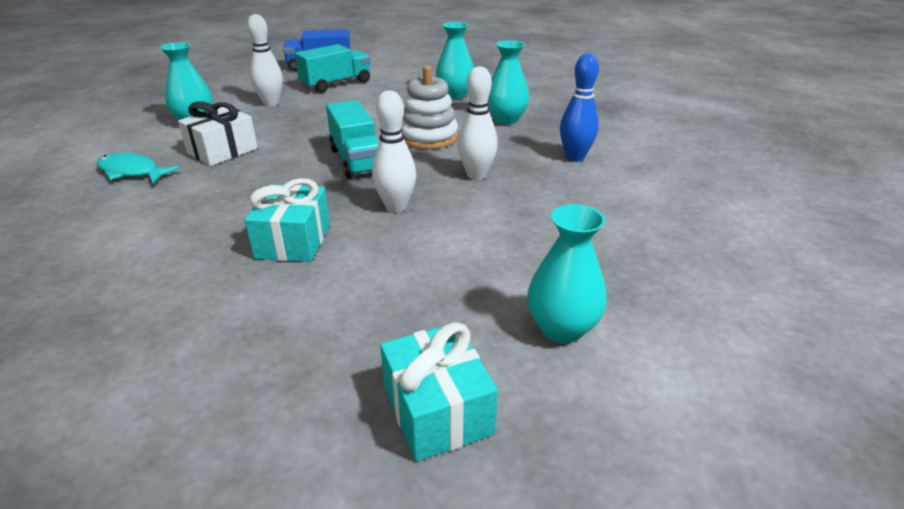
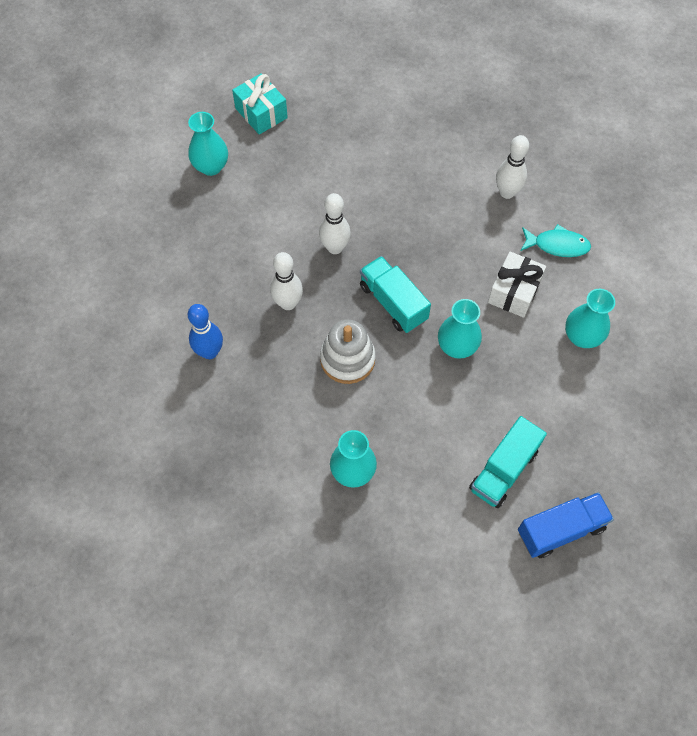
camera: 165 degrees right, 30 degrees up
turquoise gift [245,178,330,262] -> none
white bowling pin [247,14,283,106] -> white bowling pin moved to [496,135,529,199]
turquoise vase [487,40,529,125] -> turquoise vase moved to [438,299,482,359]

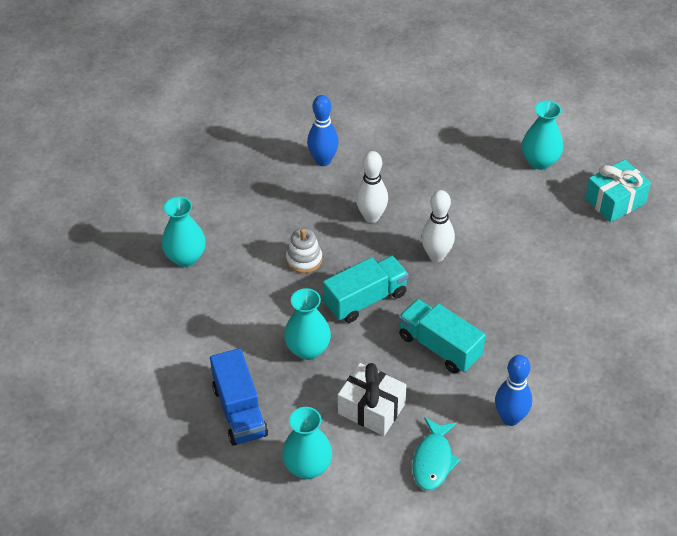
camera: 95 degrees right, 15 degrees down
white stacking toy [320,320,376,384] -> white stacking toy [286,228,322,273], size x0.66
turquoise truck [469,416,547,508] -> turquoise truck moved to [398,299,485,373]
white bowling pin [496,135,529,199] -> blue bowling pin [495,355,532,426]
blue truck [518,492,614,558] -> blue truck moved to [210,348,268,445]

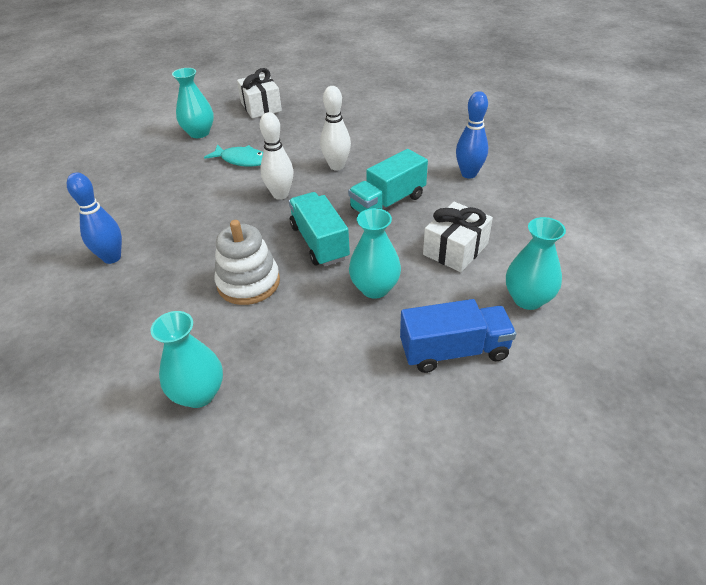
camera: 80 degrees left, 5 degrees down
white stacking toy [286,228,322,273] -> white stacking toy [215,220,280,305], size x1.52
white bowling pin [356,151,388,223] -> white bowling pin moved to [320,86,351,170]
turquoise fish [413,417,460,490] -> turquoise fish moved to [204,144,263,167]
turquoise gift [585,160,651,222] -> white gift [237,68,282,118]

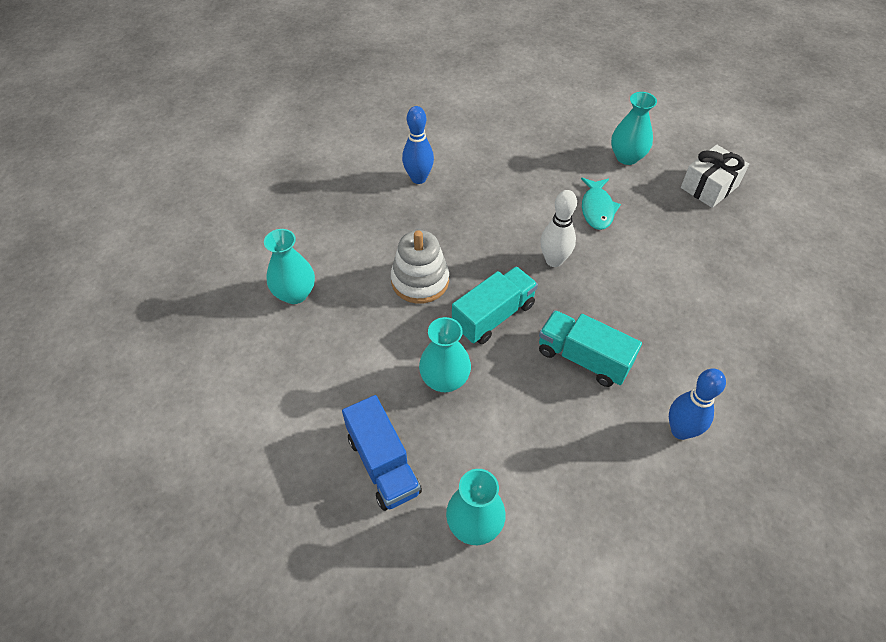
camera: 70 degrees right, 10 degrees up
white bowling pin [320,86,351,170] -> none
white gift [423,202,493,272] -> none

